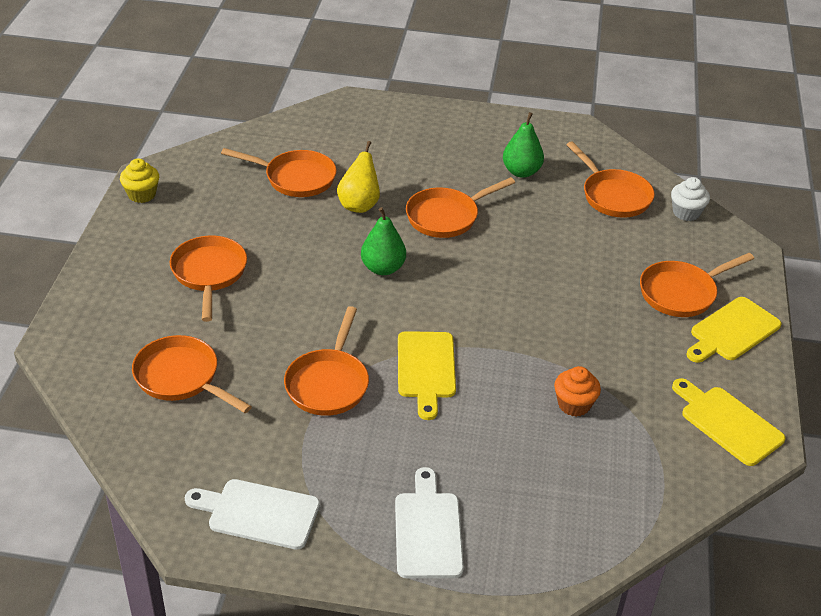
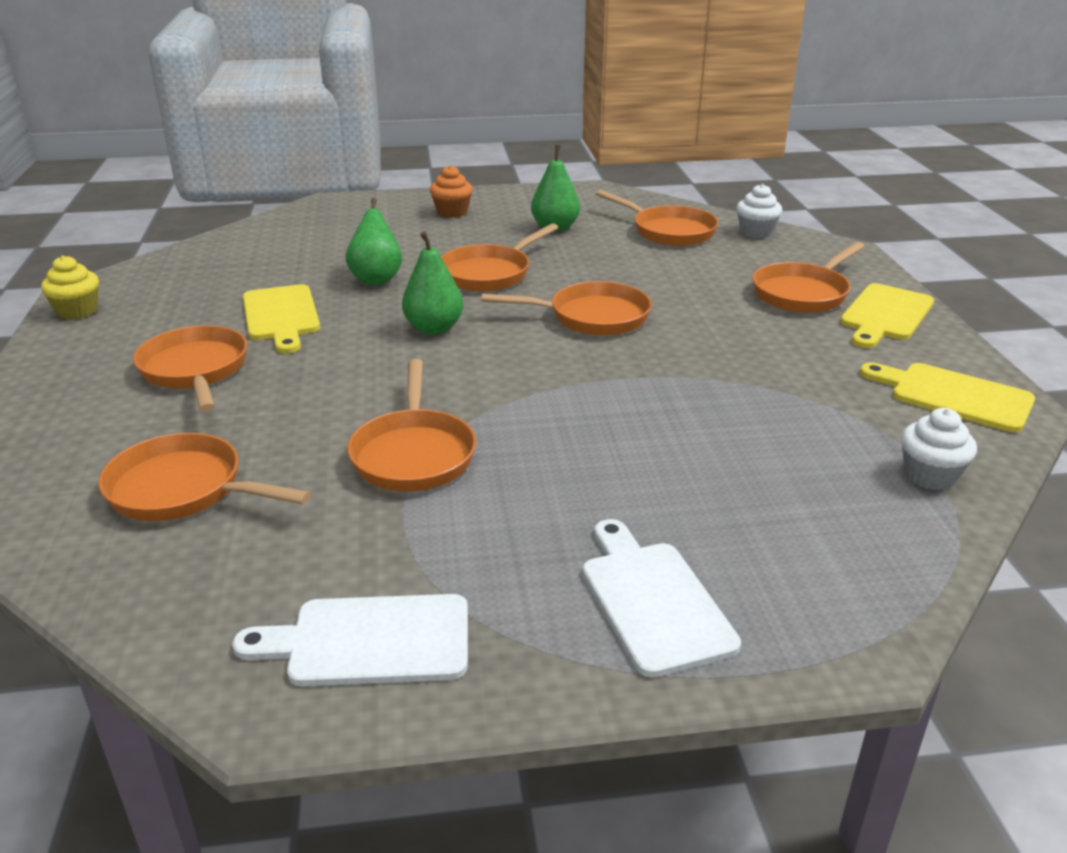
camera: 15 degrees left, 10 degrees down
orange pan [221,148,337,197] -> orange pan moved to [481,281,652,336]
yellow pear [337,141,380,213] -> green pear [346,198,402,285]
yellow cutting board [398,331,456,420] -> yellow cutting board moved to [243,284,320,354]
orange cupcake [554,366,601,417] -> orange cupcake moved to [430,165,473,218]
none -> white cupcake [901,408,977,490]

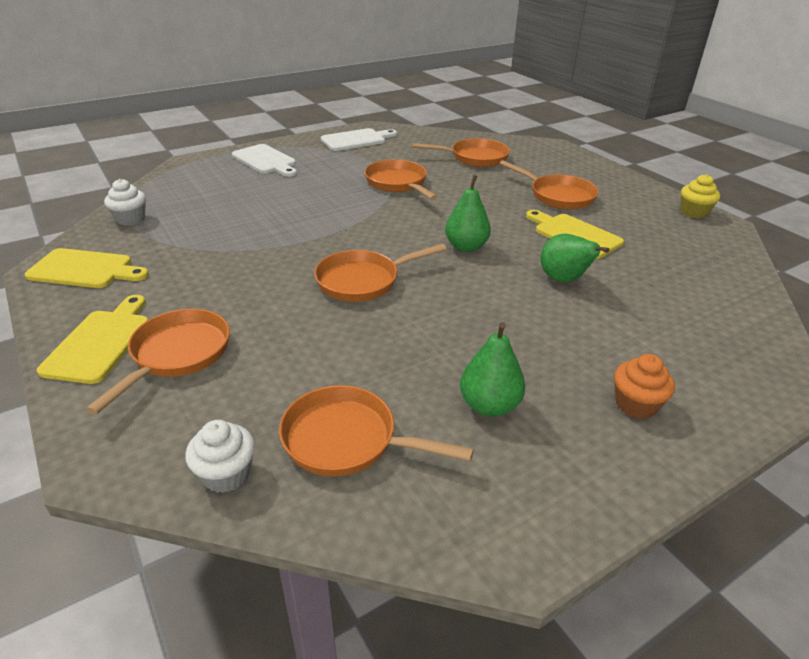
camera: 155 degrees right, 5 degrees up
orange pan [441,223,558,292] -> none

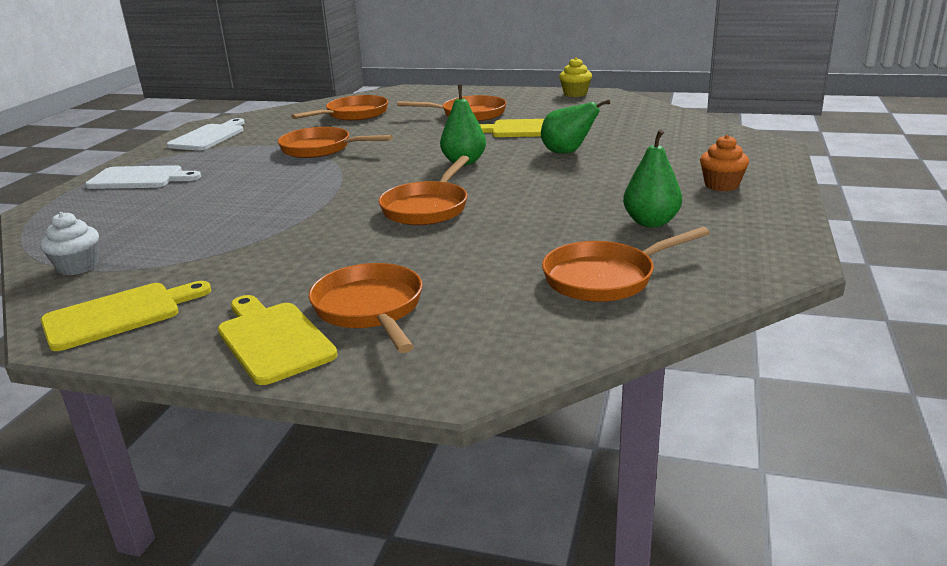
camera: 40 degrees left, 10 degrees down
white cupcake [185,420,255,493] -> none

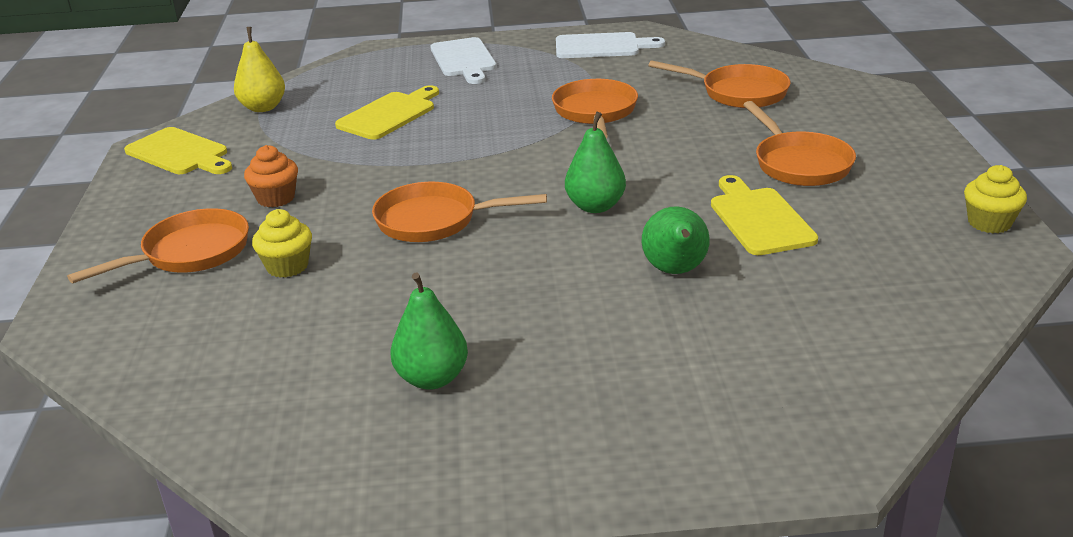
camera: 70 degrees right, 5 degrees up
white cupcake [40,212,99,275] -> yellow pear [234,27,285,112]
yellow cutting board [218,295,338,385] -> yellow cutting board moved to [335,85,439,140]
orange pan [542,227,710,302] -> none
orange cupcake [700,135,749,191] -> orange cupcake moved to [244,145,298,207]
none -> yellow cupcake [252,209,312,278]

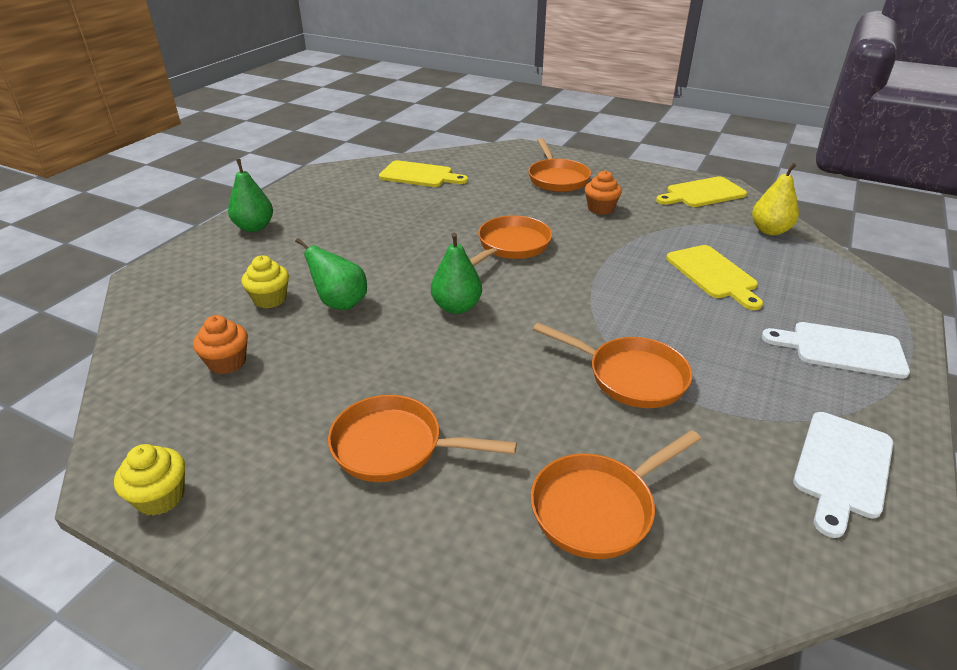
camera: 120 degrees right, 5 degrees up
yellow cupcake [252,209,312,278] -> yellow cupcake moved to [242,255,289,309]
green pear [390,273,468,390] -> green pear moved to [228,159,273,232]
yellow cutting board [711,175,818,255] -> yellow cutting board moved to [379,160,468,187]
none -> orange cupcake [193,315,248,374]

